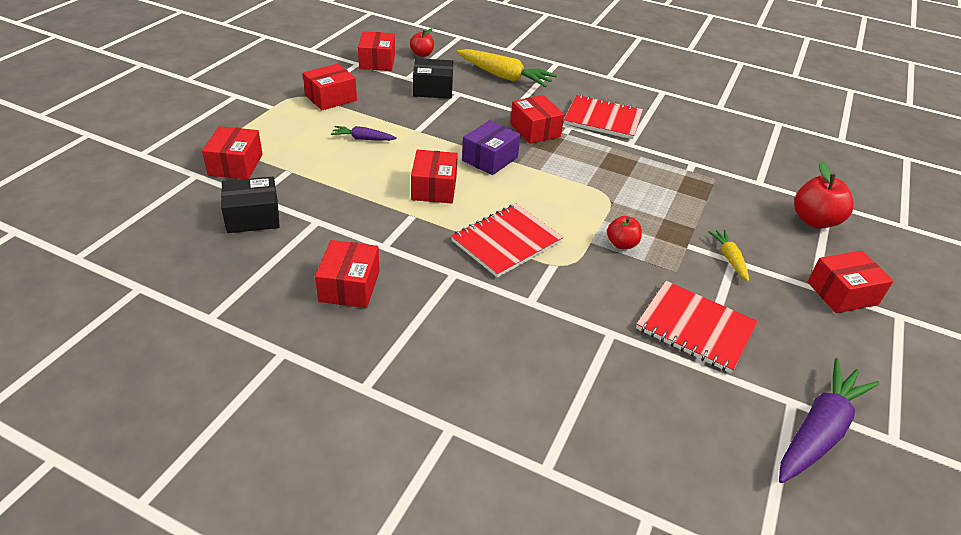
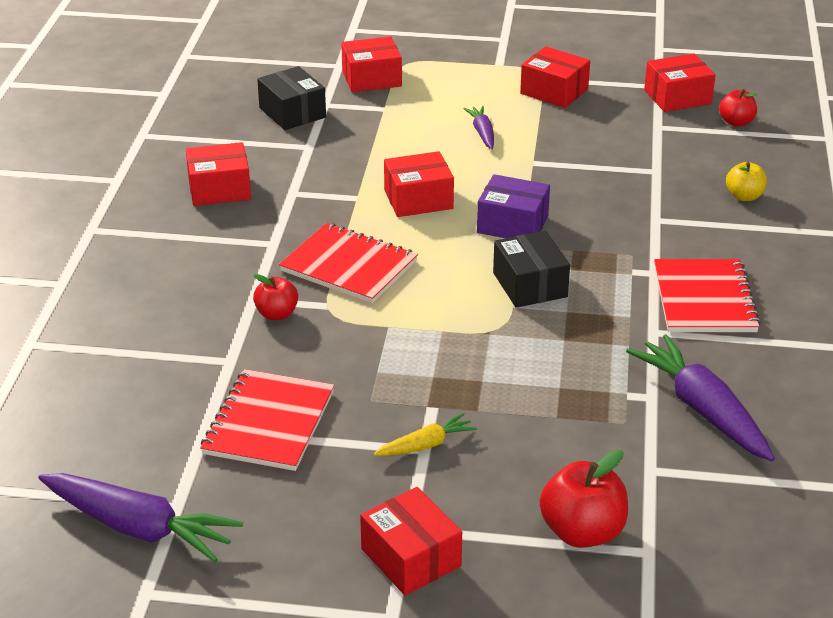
camera: 75 degrees right, 5 degrees down
black box [413,58,453,99] -> black box moved to [493,231,570,308]
yellow carrot [457,49,557,87] -> yellow apple [726,162,767,201]
red box [510,95,564,144] -> none
red apple [607,216,642,249] -> red apple moved to [253,274,298,320]
none -> purple carrot [626,334,775,461]

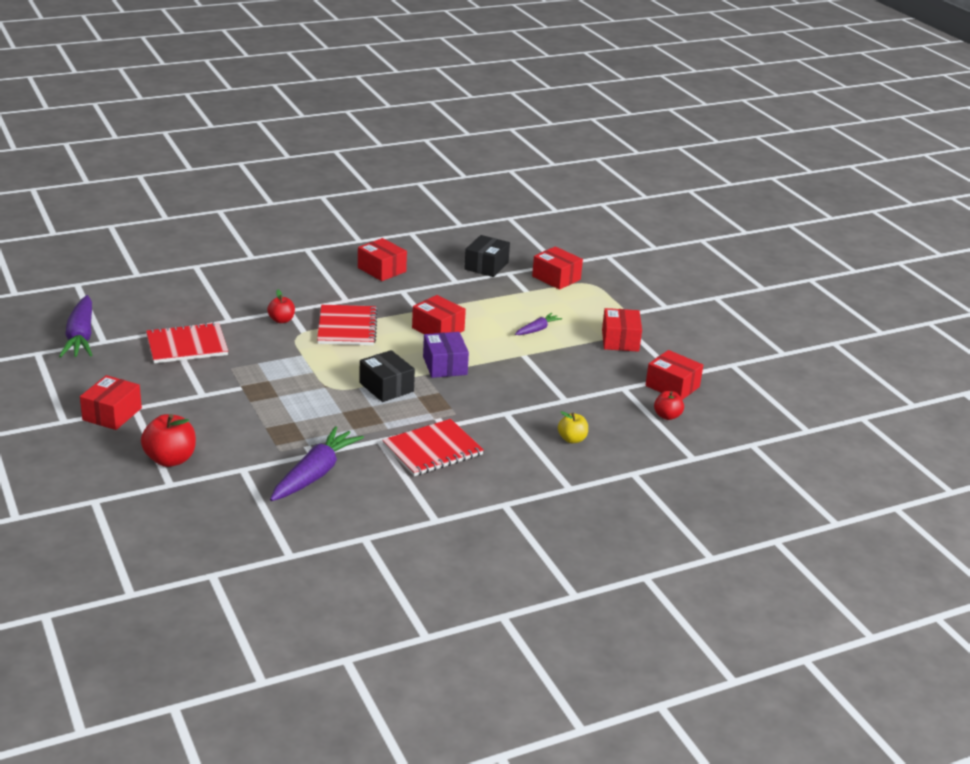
camera: 55 degrees right, 5 degrees down
yellow carrot [373,413,477,456] -> none
black box [493,231,570,308] -> black box turned 75 degrees counterclockwise [359,350,415,402]

